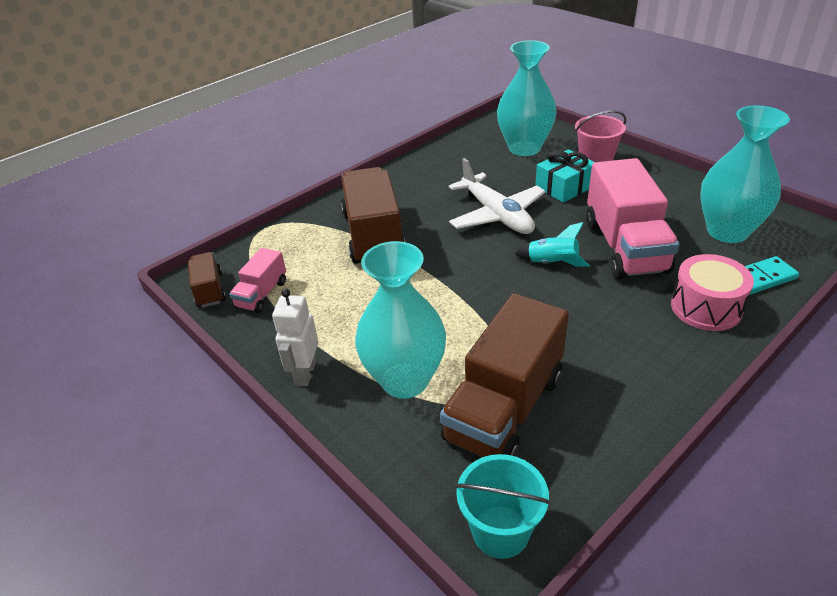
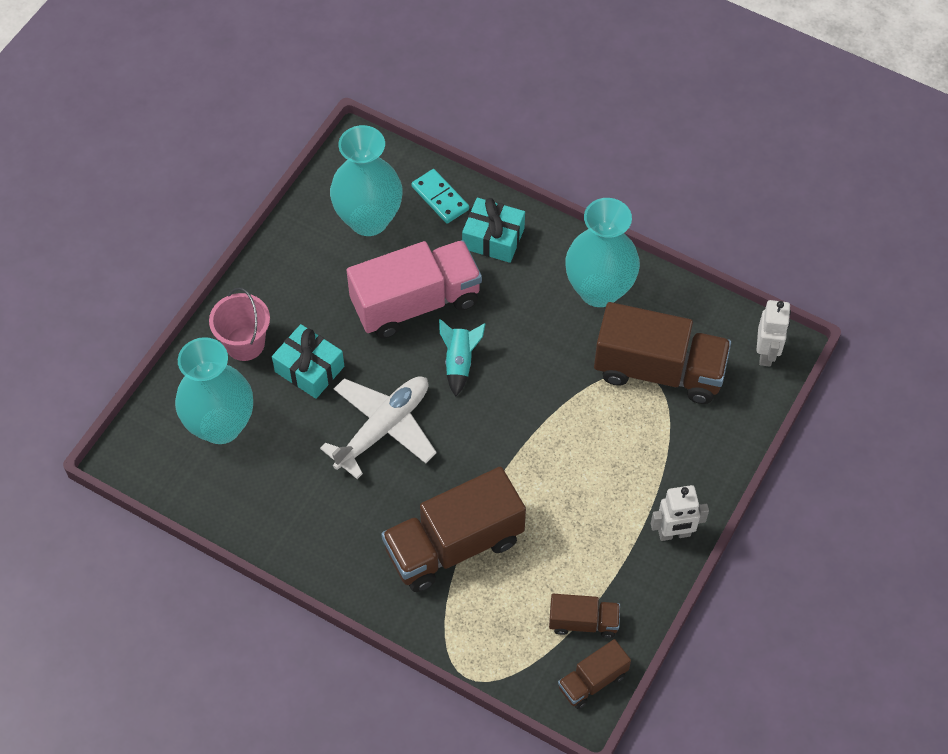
camera: 110 degrees left, 20 degrees up
pink truck [229,248,286,313] -> brown truck [549,594,620,638]
turquoise vase [355,241,446,399] -> turquoise vase moved to [565,198,640,307]
turquoise bucket [456,454,551,559] -> white robot [756,300,791,367]
pink drum [671,254,754,331] -> turquoise gift [462,198,525,263]

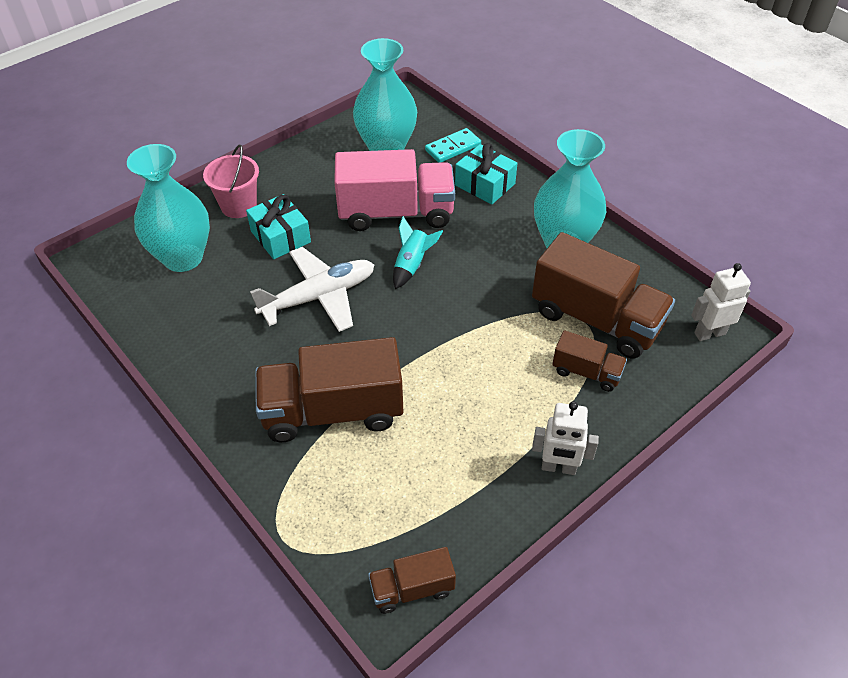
camera: 20 degrees right, 10 degrees down
turquoise domino [411,169,469,224] -> turquoise domino turned 75 degrees clockwise [425,128,481,163]
brown truck [549,594,620,638] -> brown truck moved to [552,330,627,392]
white robot [756,300,791,367] -> white robot turned 135 degrees counterclockwise [691,263,751,341]

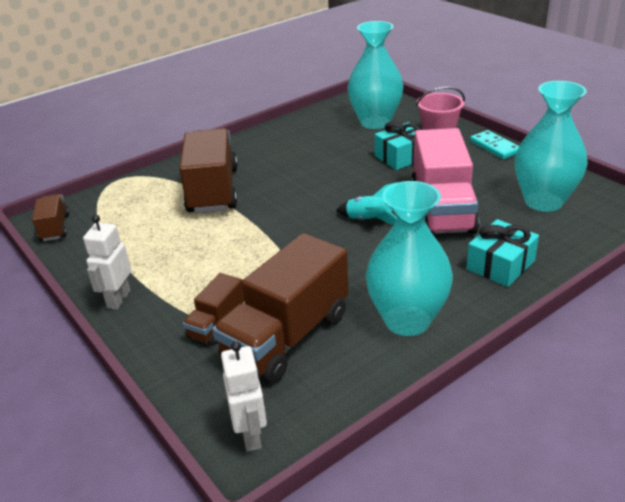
camera: 95 degrees right, 15 degrees down
white plane [250,247,374,332] -> none
turquoise domino [425,128,481,163] -> turquoise domino moved to [470,130,519,159]

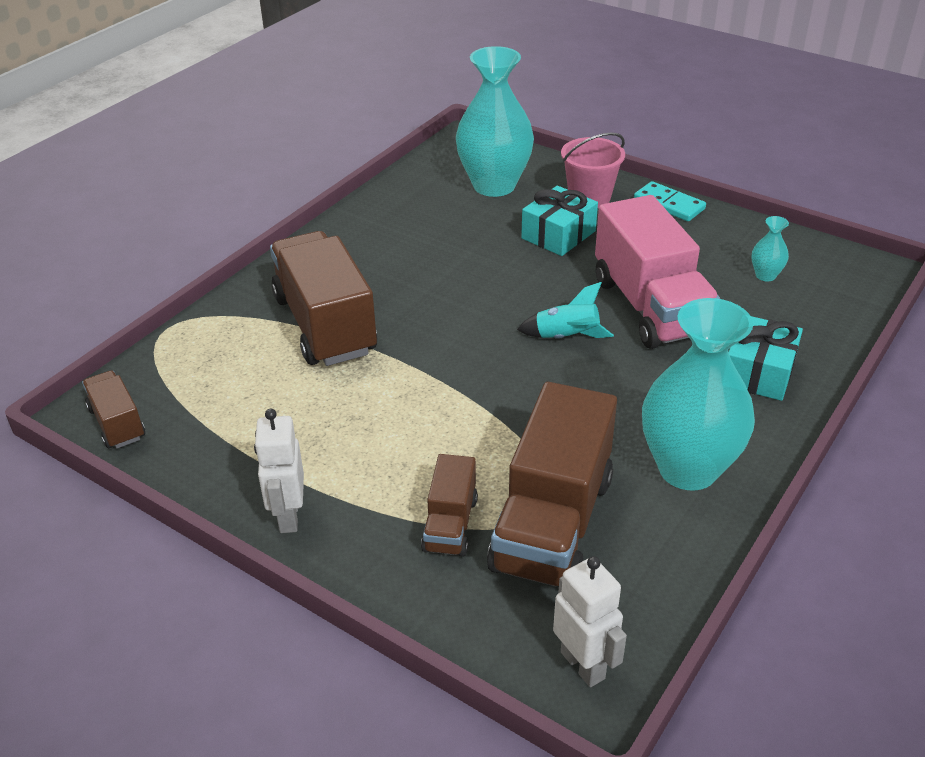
camera: 20 degrees left, 5 degrees up
turquoise vase [515,81,588,212] -> turquoise vase [751,216,789,281], size x0.41

